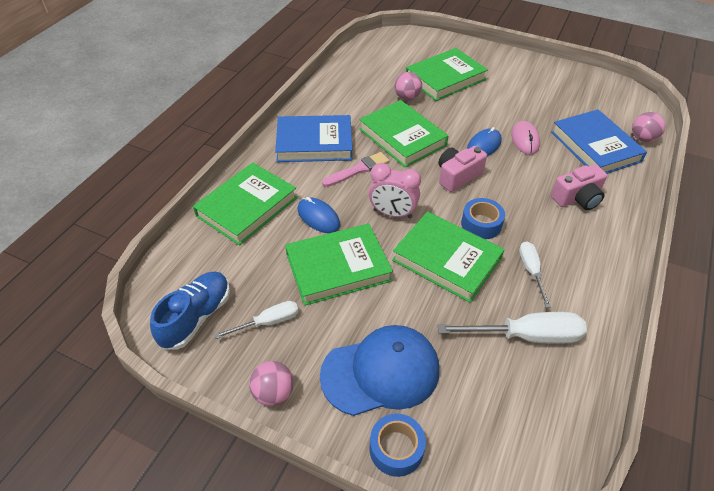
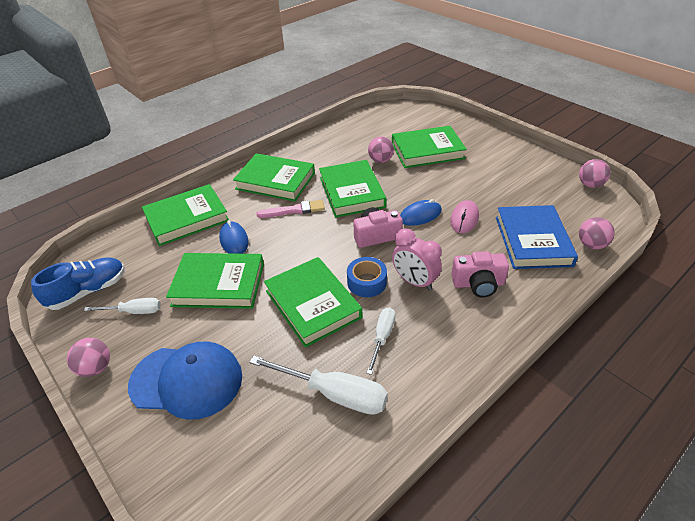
camera: 25 degrees right, 5 degrees down
blue book [275,115,352,162] -> green book [233,153,315,201]
pink clock [369,163,421,219] -> pink clock moved to [392,229,442,291]
blue tape [370,413,426,477] -> none
none -> pink ball [579,159,610,188]

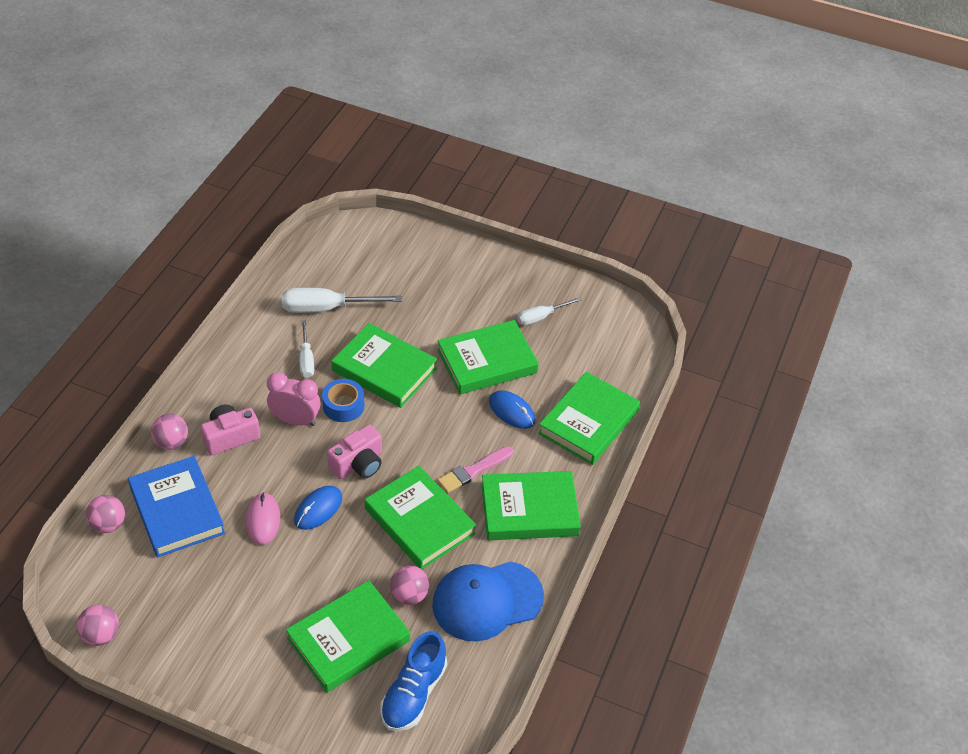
camera: 150 degrees right, 5 degrees up
blue shoe [31,257,125,310] -> blue shoe moved to [380,631,447,731]
pink ball [67,338,110,377] -> pink ball moved to [151,414,188,450]
blue cap [128,341,242,420] -> blue cap moved to [432,561,544,641]

